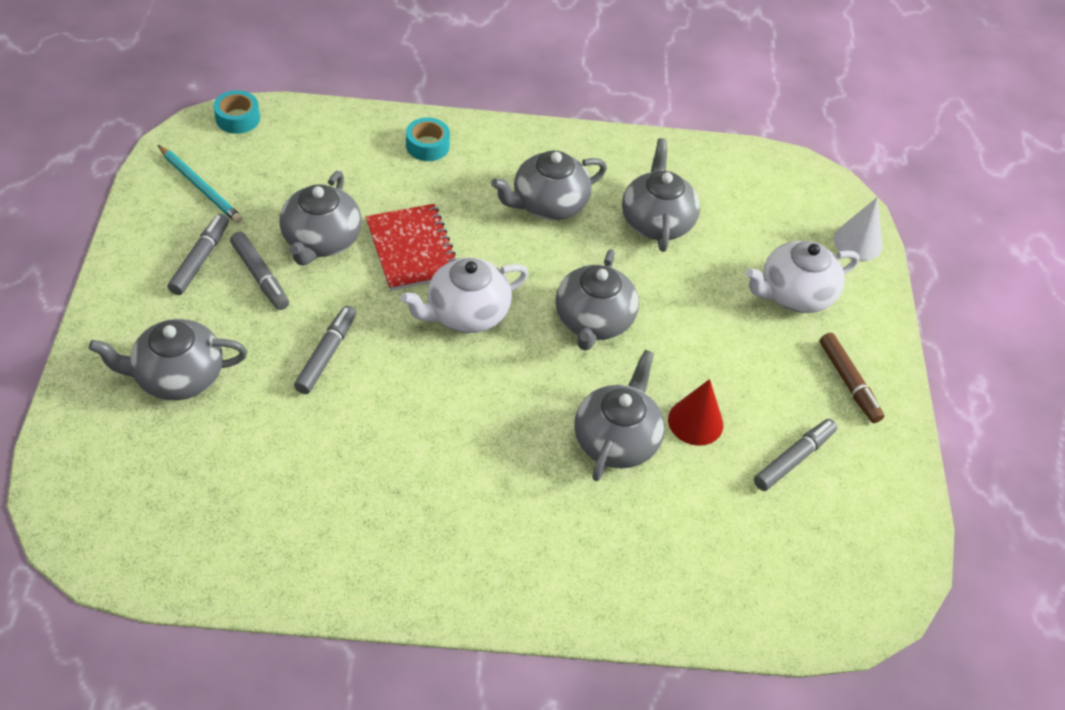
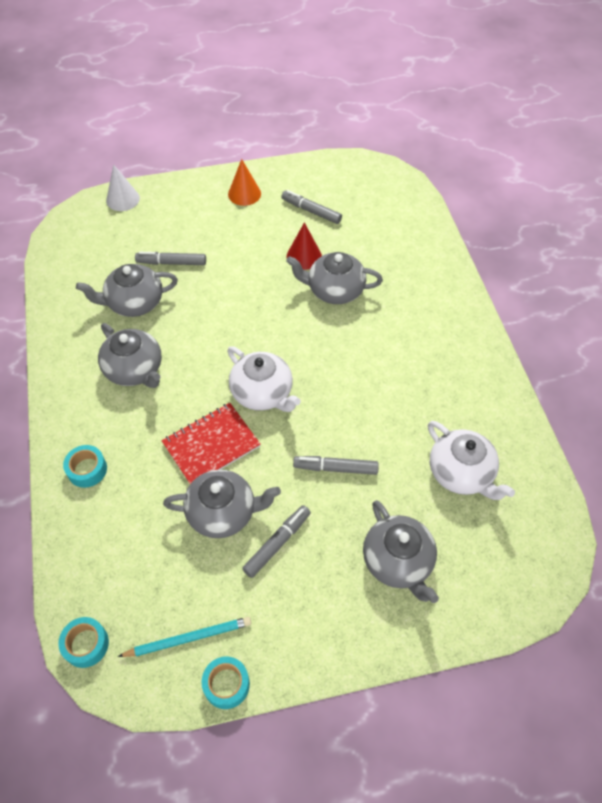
camera: 100 degrees left, 5 degrees up
turquoise pencil [158,145,242,223] -> turquoise pencil turned 45 degrees clockwise [118,617,251,657]
grey marker [168,214,229,295] -> grey marker moved to [135,252,206,265]
grey teapot [555,249,639,351] -> none
white teapot [746,241,859,313] -> white teapot moved to [428,421,515,500]
brown marker [819,333,884,423] -> orange cone [228,159,261,206]
none -> turquoise tape [202,656,250,709]

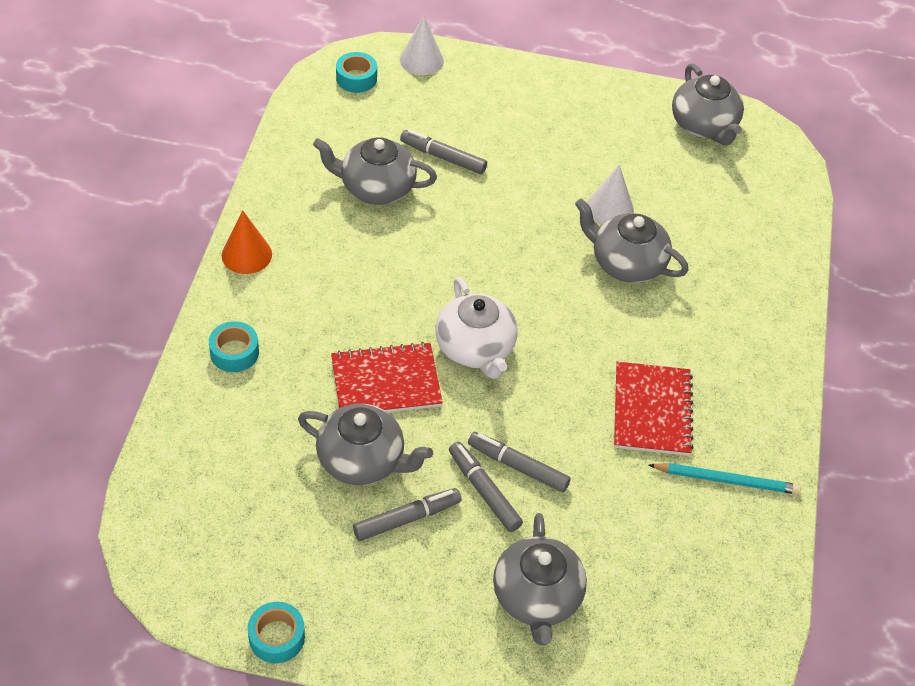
camera: 20 degrees right, 5 degrees down
turquoise tape [58,617,109,668] -> turquoise tape moved to [336,52,377,93]
grey teapot [98,323,162,388] -> grey teapot moved to [672,63,744,145]
turquoise pencil [118,617,251,657] -> turquoise pencil moved to [649,463,801,494]
orange cone [228,159,261,206] -> orange cone moved to [222,210,272,274]
grey marker [281,190,342,224] -> grey marker moved to [449,442,523,532]
red cone [287,222,322,270] -> white cone [587,165,634,225]
white teapot [428,421,515,500] -> none
none -> red notebook [614,361,694,456]

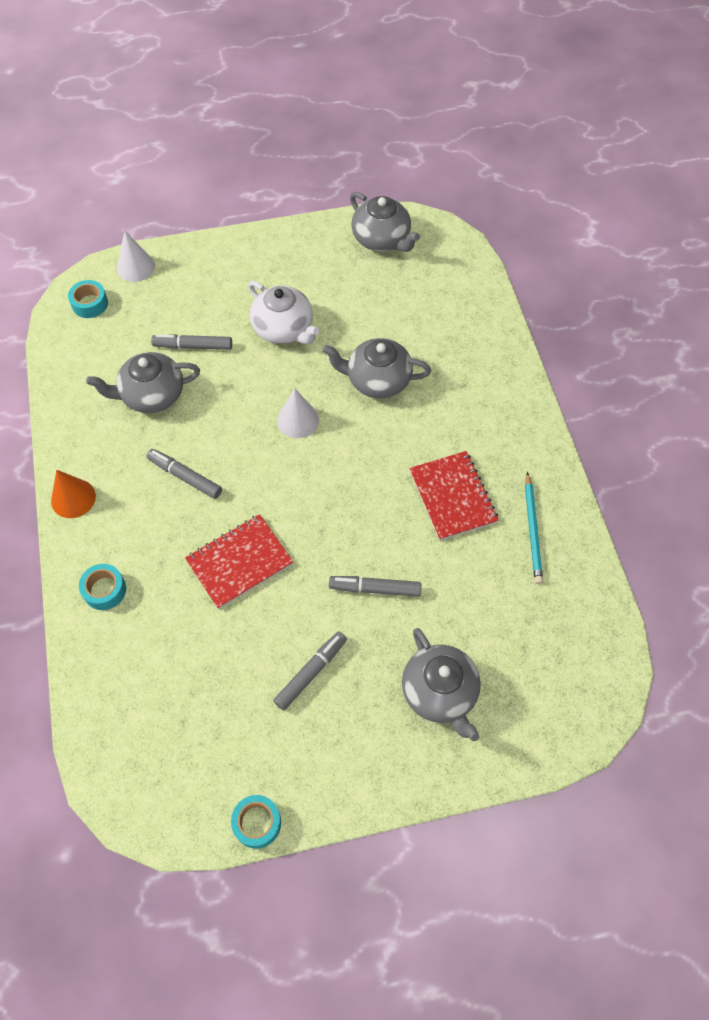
camera: 20 degrees left, 10 degrees up
grey teapot [298,403,433,485] -> none
white teapot [435,277,518,379] -> white teapot moved to [248,281,319,344]
grey marker [449,442,523,532] -> grey marker moved to [147,449,222,499]
white cone [587,165,634,225] -> white cone moved to [277,389,319,438]
turquoise pencil [649,463,801,494] -> turquoise pencil turned 105 degrees clockwise [525,472,543,584]

